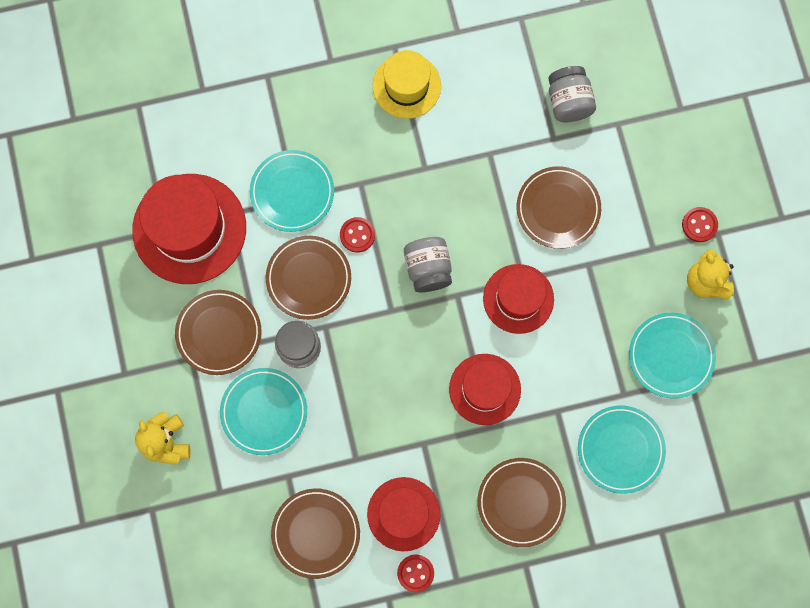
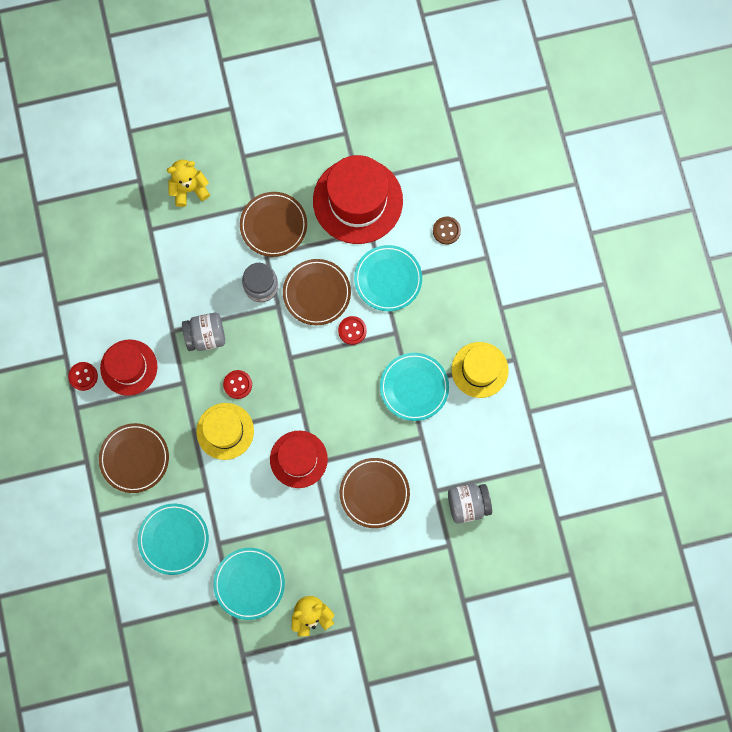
camera: 90 degrees right, 0 degrees up
turquoise plate [220,368,307,455] -> turquoise plate moved to [380,353,449,421]
brown plate [271,489,360,579] -> none
grey jar [404,237,452,292] -> grey jar moved to [182,313,225,351]
red hat [449,354,521,425] -> yellow hat [196,403,254,460]
red button [682,207,718,242] -> red button moved to [223,370,252,399]
none -> brown button [433,217,461,245]

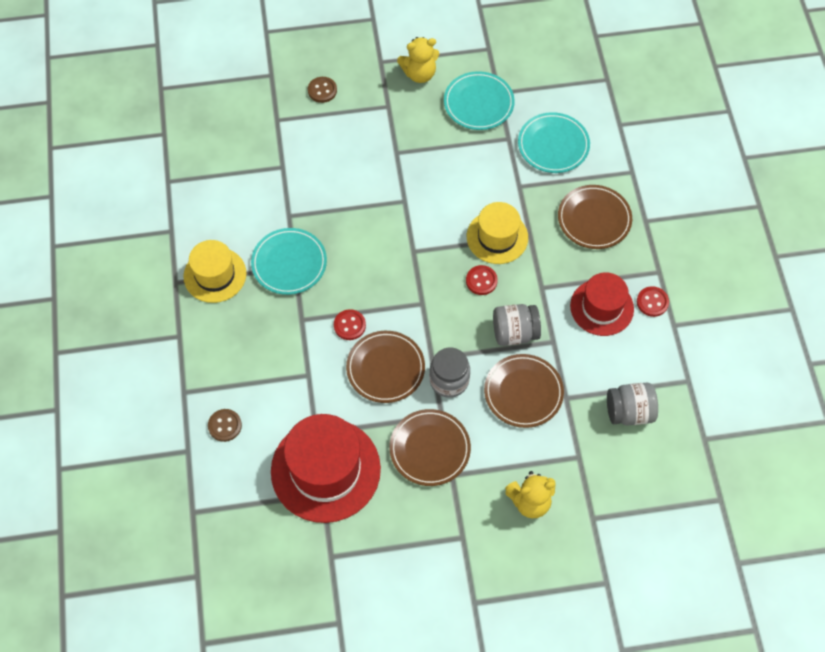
camera: 175 degrees left, 15 degrees down
red hat [270,431,328,488] -> none
brown plate [340,458,410,528] -> brown plate moved to [484,354,564,428]
turquoise plate [354,245,422,311] -> none
grey jar [448,484,492,524] -> grey jar moved to [607,383,658,426]
none -> brown button [308,77,337,103]

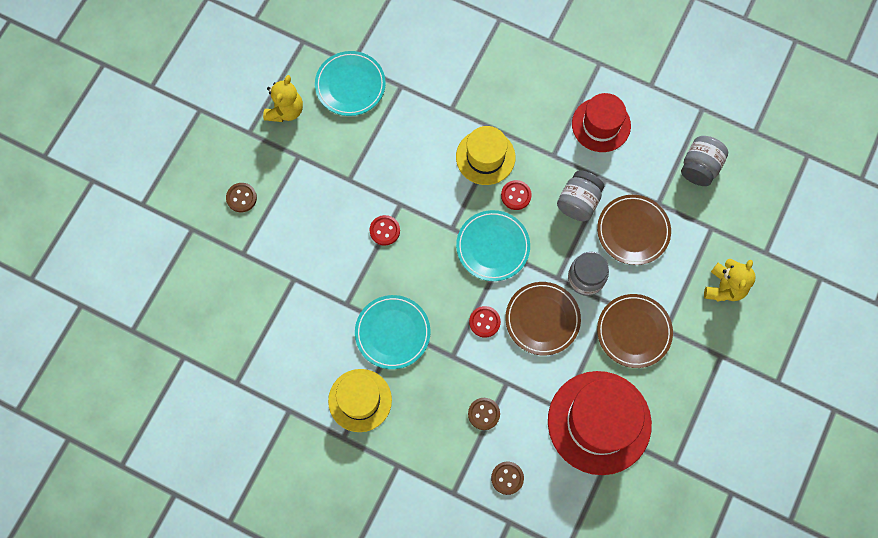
camera: 55 degrees left, 10 degrees up
turquoise plate [518,112,590,173] -> turquoise plate moved to [456,210,530,281]
brown plate [558,185,632,249] -> none
red button [637,286,669,317] -> red button moved to [369,215,400,246]
none -> brown button [468,398,500,430]

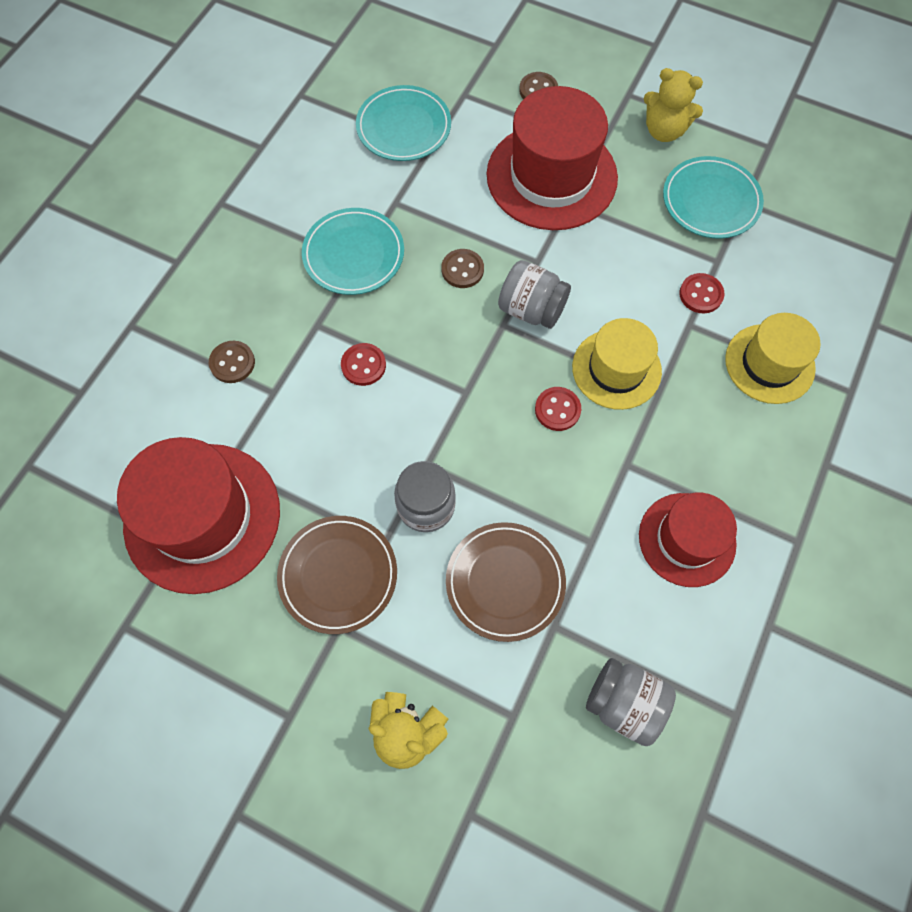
camera: 90 degrees right, 5 degrees down
yellow hat [328,369,392,432] -> yellow hat moved to [725,313,820,404]
red button [369,215,400,246] -> red button moved to [679,273,724,313]
turquoise plate [456,210,530,281] -> turquoise plate moved to [356,85,451,161]
brown button [491,462,524,495] -> brown button moved to [441,249,484,288]
brown plate [505,282,581,356] -> none
grey jar [557,170,604,221] -> grey jar moved to [498,260,571,329]
none -> red hat [487,86,618,230]

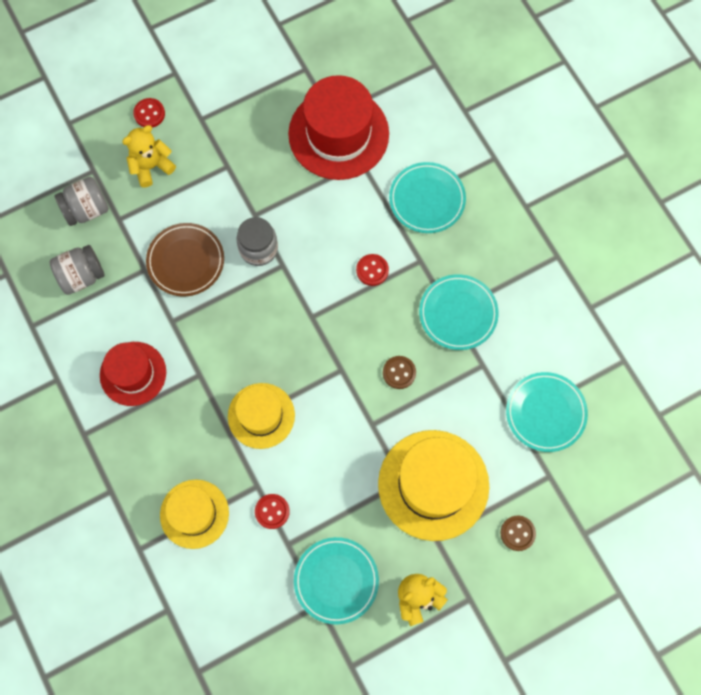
camera: 125 degrees right, 5 degrees up
brown button [209,341,255,383] -> turquoise plate [389,162,466,233]
brown plate [277,516,397,634] -> none
red hat [487,86,618,230] -> yellow hat [378,430,489,541]
grey jar [498,260,571,329] -> grey jar moved to [54,177,109,226]
red button [535,387,581,431] -> red button moved to [133,98,165,128]

